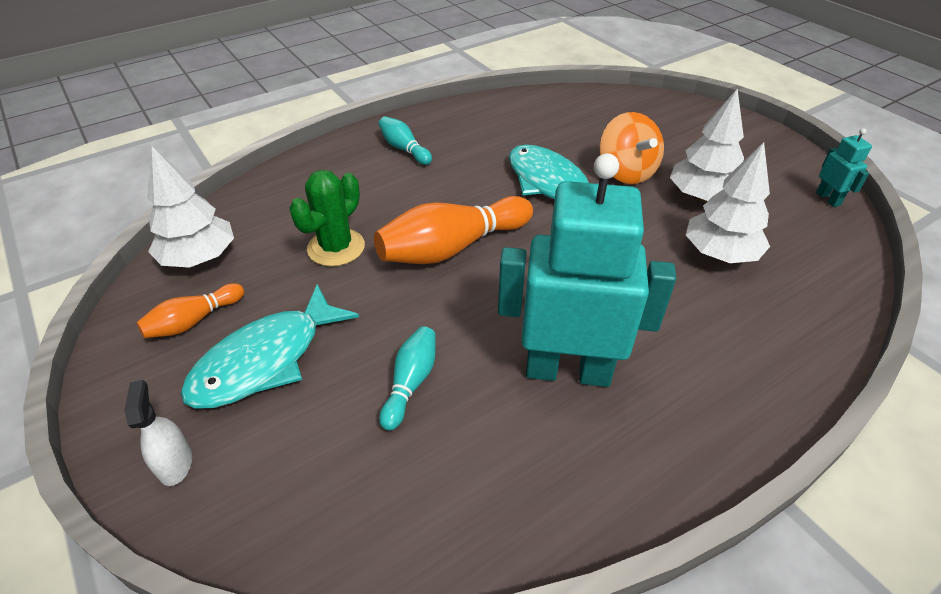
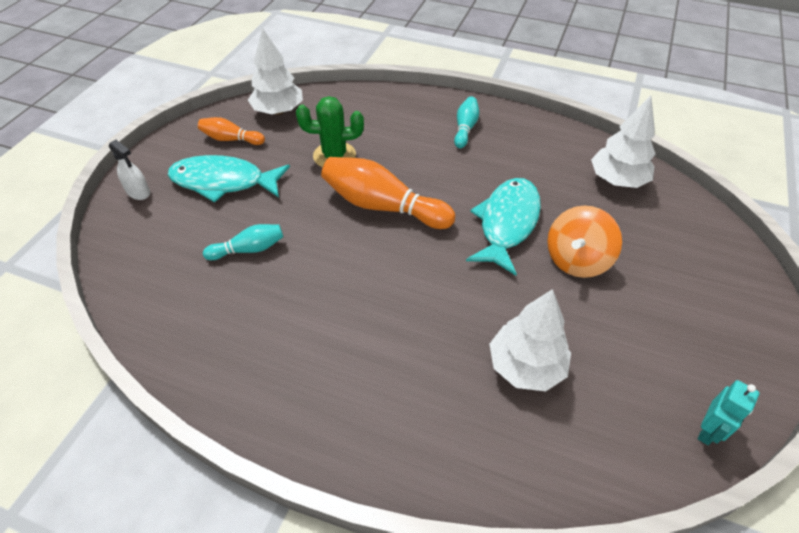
camera: 55 degrees right, 5 degrees up
white spray bottle [125,380,192,486] -> white spray bottle turned 90 degrees clockwise [109,140,150,200]
turquoise robot [498,153,676,387] -> none
white tree [670,88,744,202] -> white tree moved to [591,96,656,188]

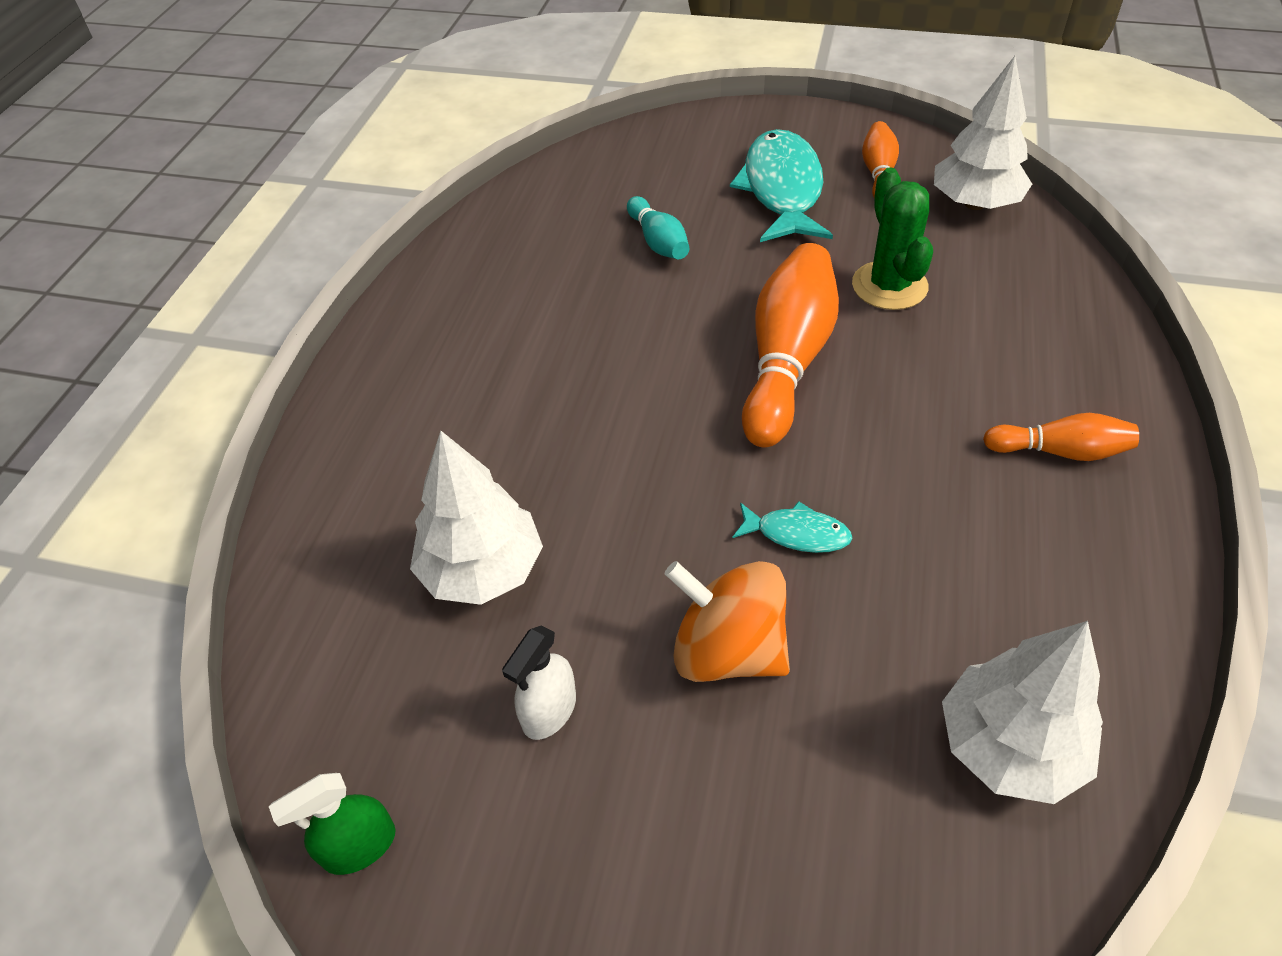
camera: 85 degrees right, 0 degrees up
white spray bottle [109,140,150,200] -> white spray bottle moved to [502,625,576,740]
turquoise bowling pin [454,96,479,148] -> orange bowling pin [983,413,1139,461]
turquoise fish [466,178,541,275] -> turquoise fish [733,501,853,553], size x0.47
turquoise robot [698,380,760,445] -> green spray bottle [269,773,395,875]

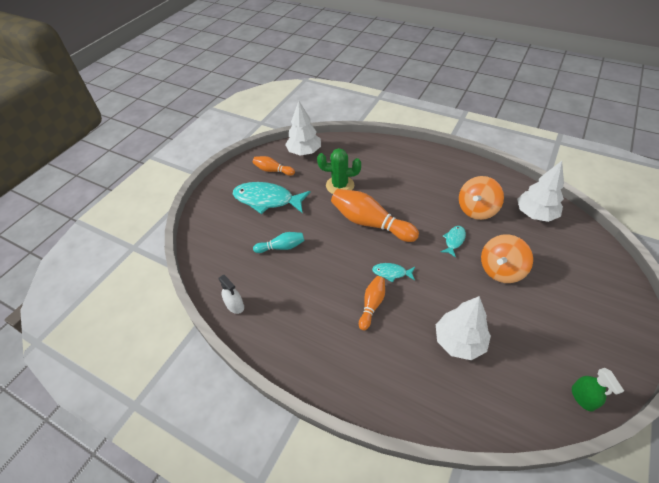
camera: 75 degrees left, 0 degrees up
white spray bottle [502,625,576,740] -> white spray bottle moved to [218,275,244,314]
orange bowling pin [983,413,1139,461] -> orange bowling pin moved to [359,276,385,330]
none -> turquoise fish [372,263,415,283]
none -> orange spinning top [459,176,504,220]

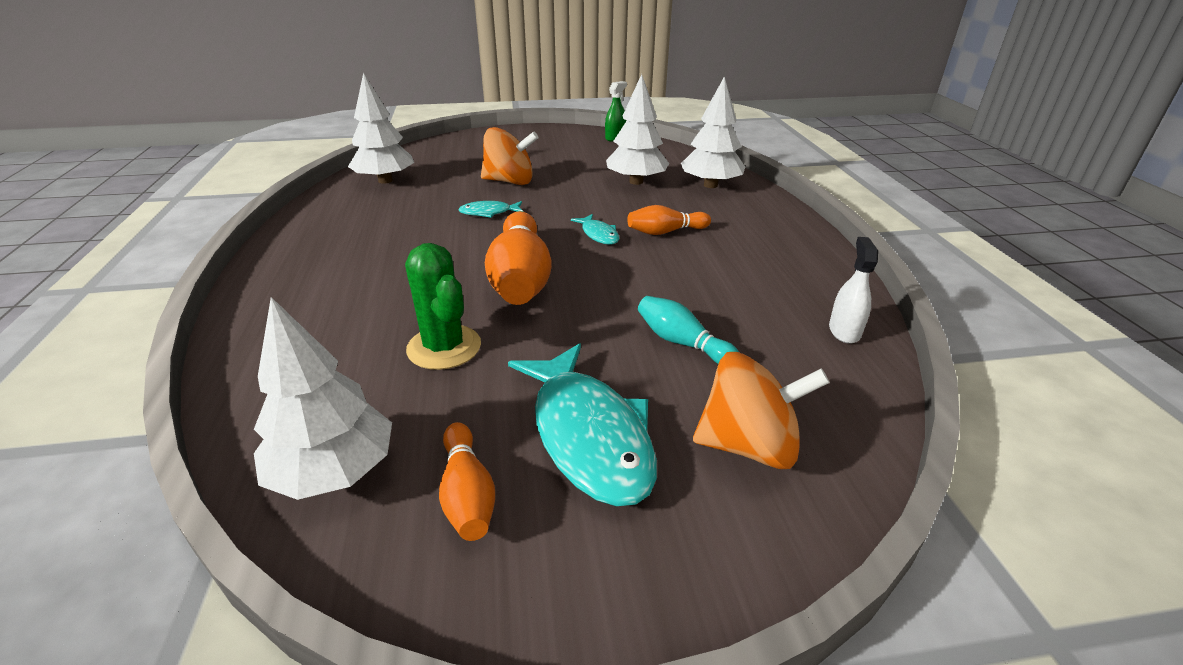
camera: 130 degrees left, 15 degrees down
orange spinning top [459,176,504,220] -> orange spinning top moved to [693,352,830,469]
none -> white tree [681,76,745,188]

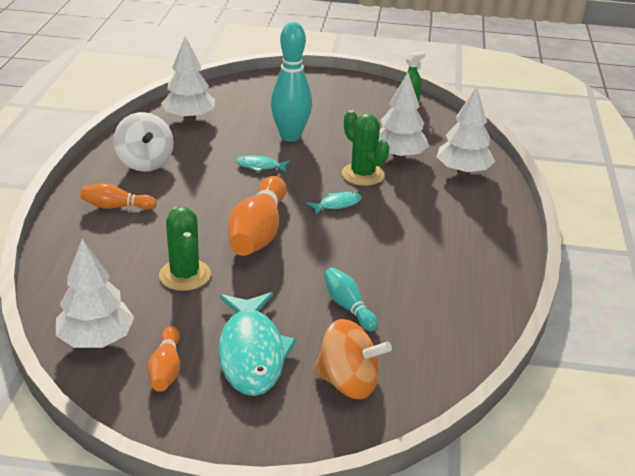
camera: 15 degrees right, 0 degrees up
orange spinning top [481,127,539,185] -> turquoise bowling pin [271,22,312,142]
turquoise fish [571,214,619,245] -> turquoise fish turned 105 degrees counterclockwise [306,192,362,214]
orange bowling pin [627,205,711,235] -> orange bowling pin moved to [80,183,157,210]
white spray bottle [829,237,878,344] -> none
none -> white spinning top [113,112,174,172]
none -> green cactus [342,110,390,186]

